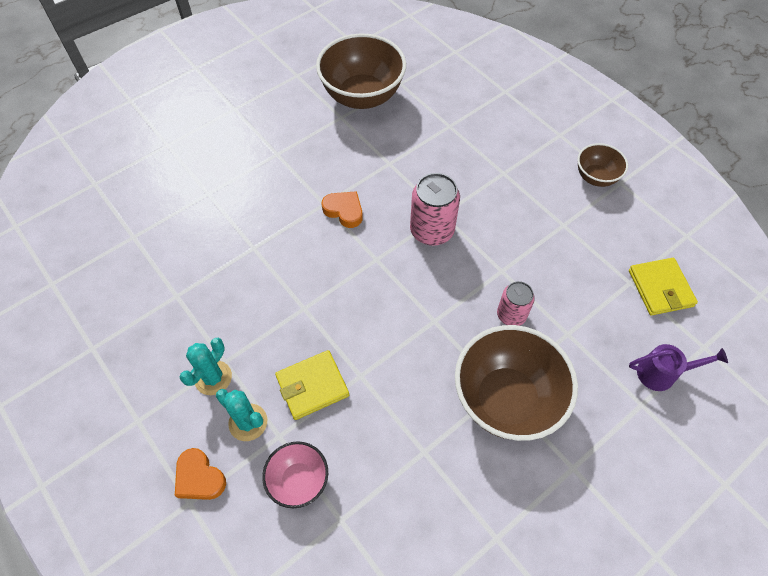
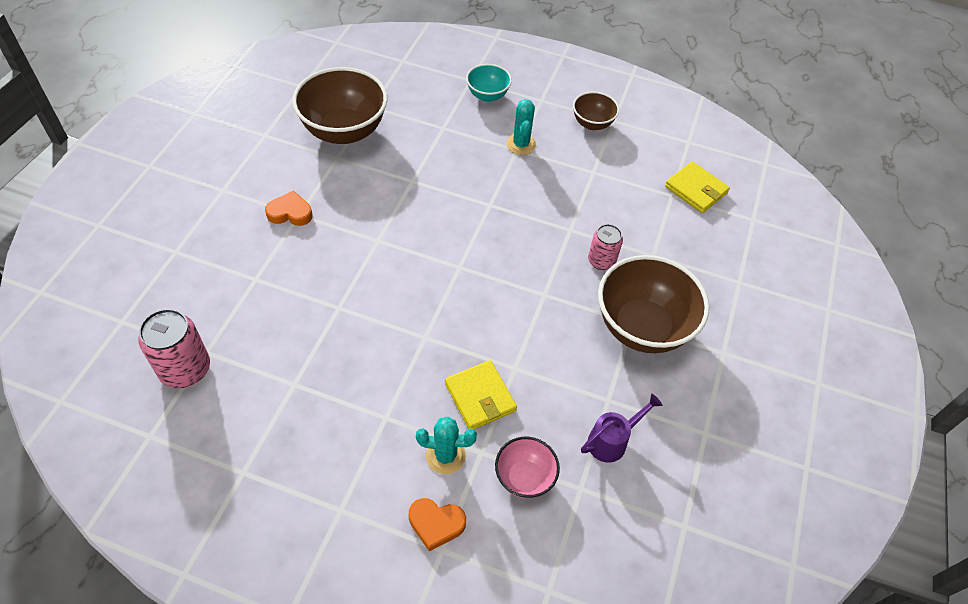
camera: 35 degrees left, 5 degrees down
turquoise cactus [180,338,232,395] -> turquoise cactus moved to [506,99,536,155]
yellow wallet [275,350,349,420] -> yellow wallet turned 60 degrees counterclockwise [445,360,517,429]
orange heart [322,191,363,228] -> orange heart moved to [265,191,312,226]
pink can [410,173,460,246] -> pink can moved to [138,309,210,388]
purple watering can [629,344,728,391] -> purple watering can moved to [581,394,663,463]
none -> turquoise bowl [466,64,512,102]

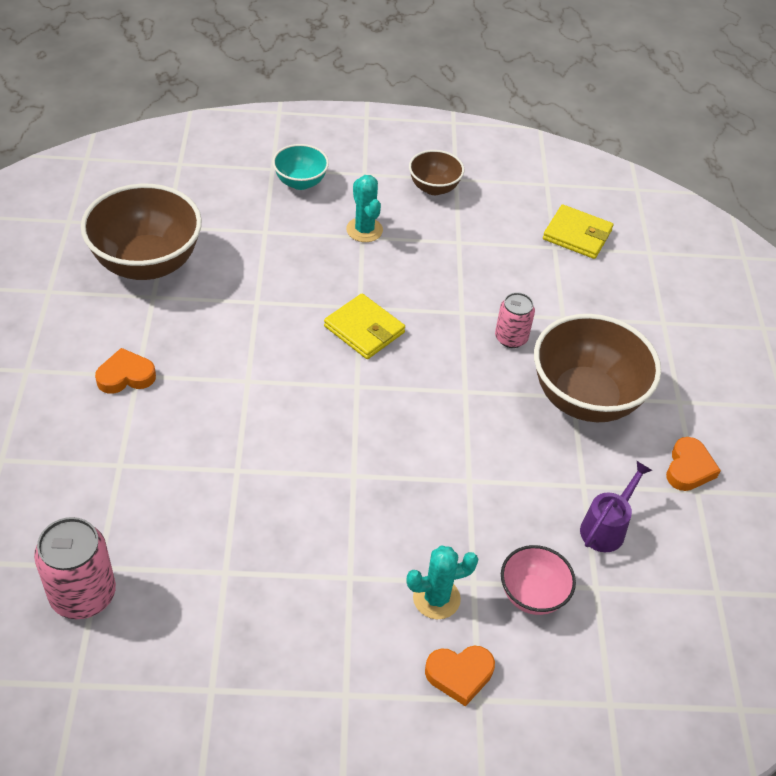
camera: 20 degrees left, 5 degrees down
yellow wallet [445,360,517,429] -> yellow wallet moved to [324,293,405,359]
none -> orange heart [666,437,721,491]

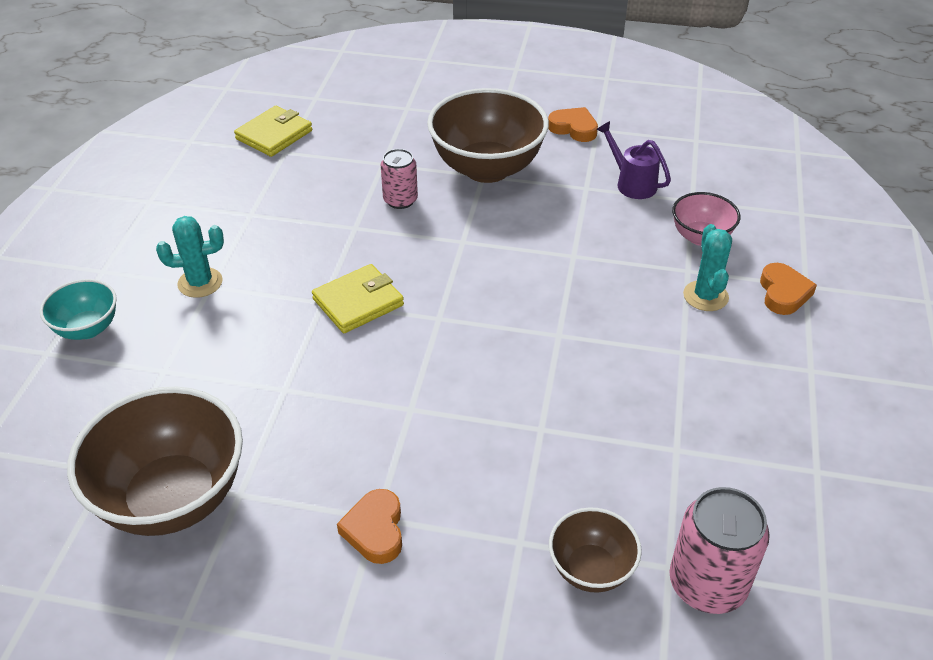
camera: 75 degrees left, 5 degrees down
brown bowl [409,150,464,195] -> brown bowl moved to [549,507,642,593]

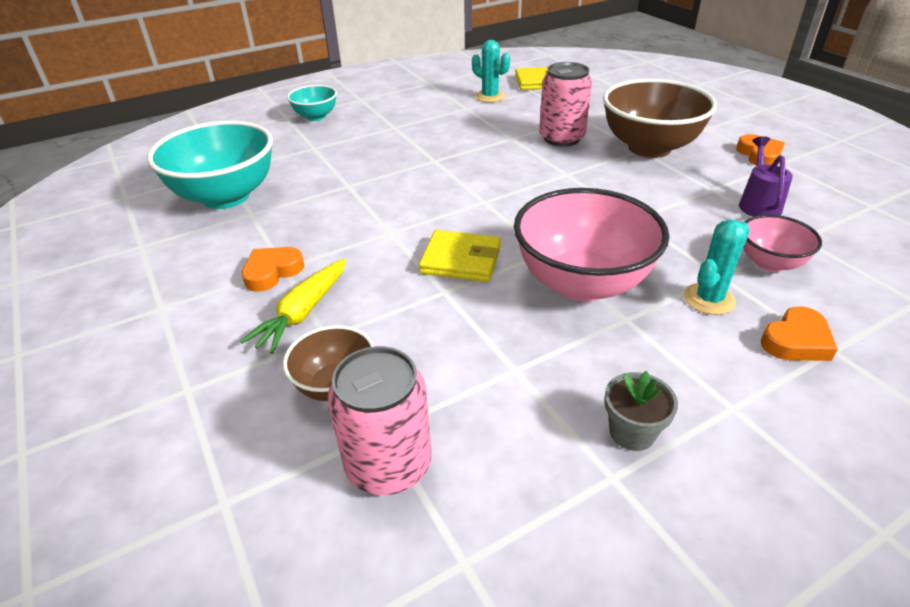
camera: 50 degrees right, 5 degrees down
brown bowl [67,387,243,536] -> turquoise bowl [147,121,273,209]
turquoise cactus [156,216,224,298] -> turquoise cactus moved to [472,40,510,103]
yellow wallet [312,264,404,333] -> yellow wallet moved to [419,230,501,282]
pink can [381,149,418,209] -> pink can [539,62,592,146], size x1.59
none -> yellow carrot [240,259,346,354]
none -> pink bowl [514,188,669,302]
none -> grey flower pot [604,371,678,451]

